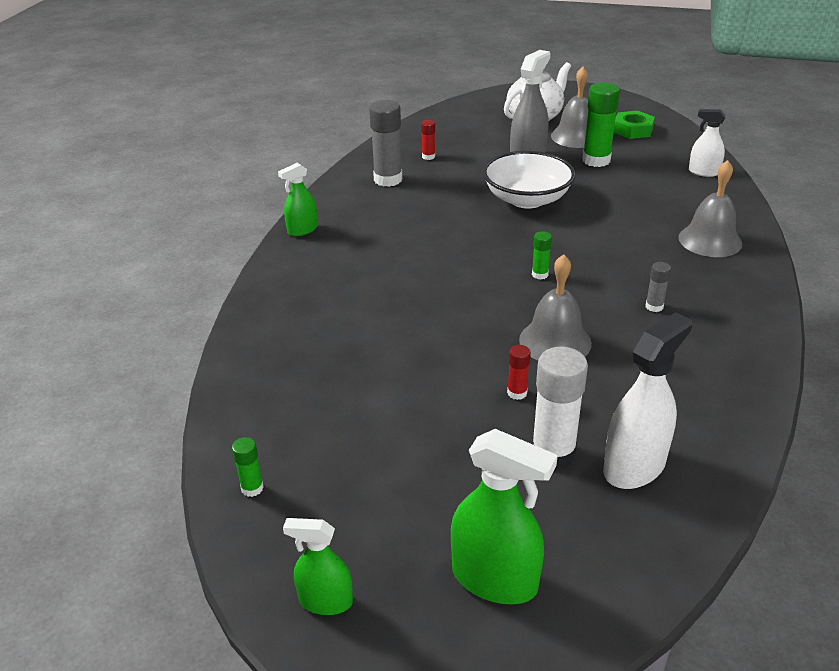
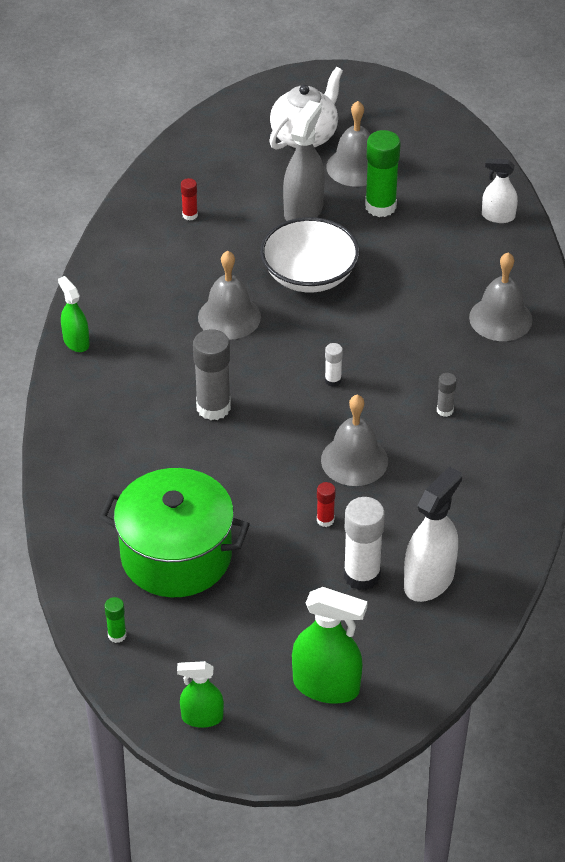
camera: 10 degrees left, 10 degrees up
green spray bottle [278,163,318,236] -> green spray bottle turned 105 degrees clockwise [58,276,90,352]
grey glue stick [369,100,402,187] -> grey glue stick moved to [193,329,231,420]
green glue stick [532,231,552,280] -> white glue stick [325,343,343,387]
green nut [614,111,655,139] -> none
none -> green pot [99,468,250,597]
none -> grey bell [198,251,261,340]

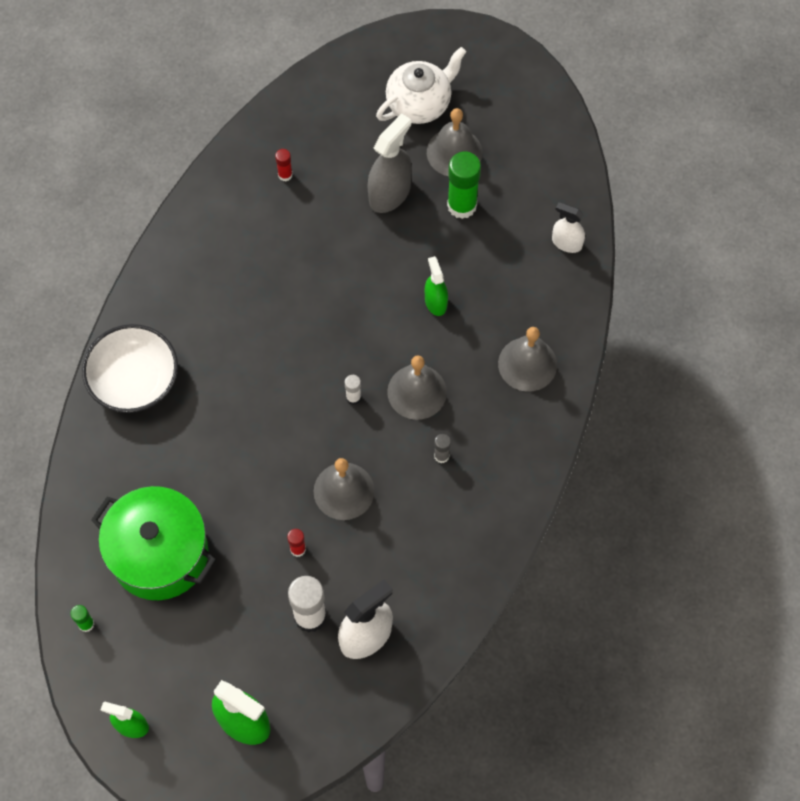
camera: 15 degrees right, 20 degrees up
green spray bottle [58,276,90,352] -> green spray bottle moved to [425,256,448,316]
grey glue stick [193,329,231,420] -> none
grey bell [198,251,261,340] -> grey bell moved to [387,355,447,420]
white bowl [260,217,360,292] -> white bowl moved to [82,324,178,413]

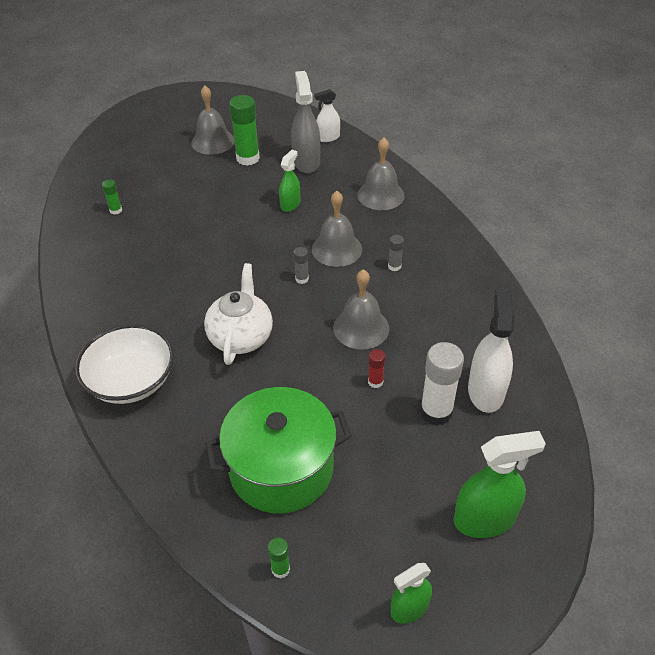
camera: 45 degrees left, 20 degrees down
red glue stick [275,149,293,181] -> green glue stick [102,180,122,215]
white glue stick [345,375,361,405] -> grey glue stick [293,247,309,284]
grey spray bottle [368,113,412,213] -> grey spray bottle moved to [291,71,320,173]
white teapot [376,47,466,124] -> white teapot moved to [204,263,273,365]
green spray bottle [425,256,448,316] -> green spray bottle turned 90 degrees clockwise [279,150,300,212]

